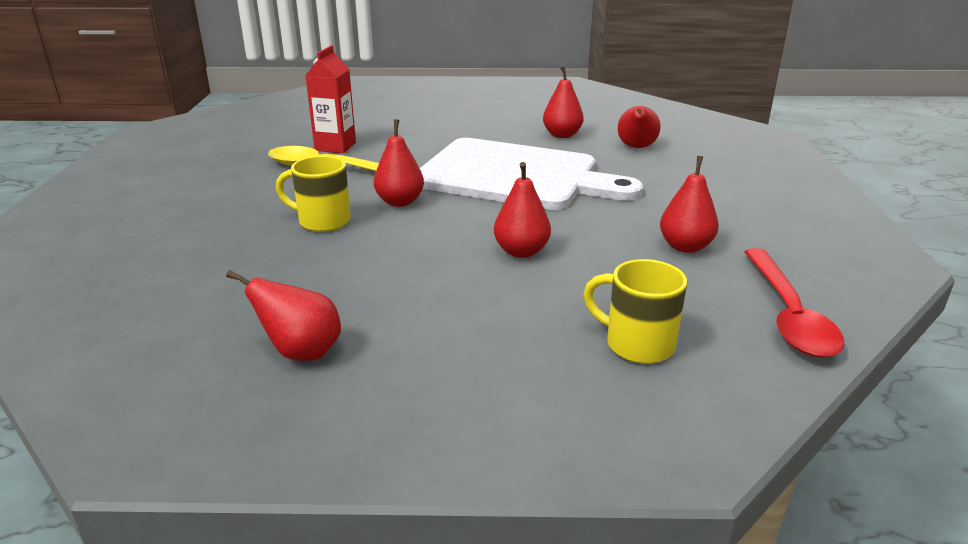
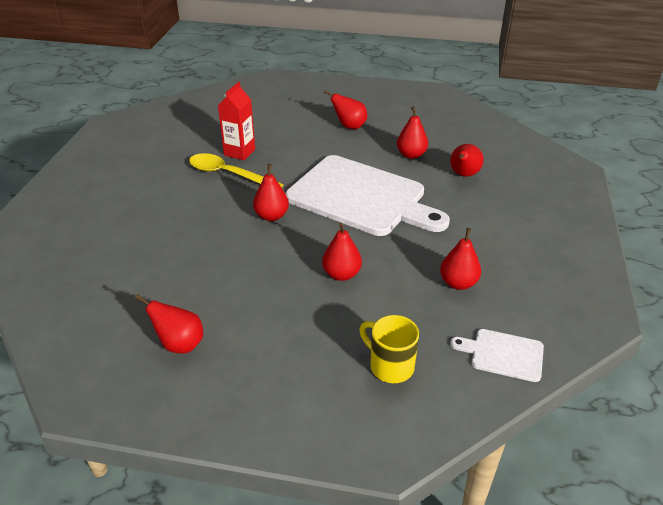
camera: 10 degrees right, 10 degrees up
yellow mug [276,155,351,232] -> none
red spoon [744,248,844,358] -> white cutting board [450,329,544,382]
none -> red pear [324,90,367,129]

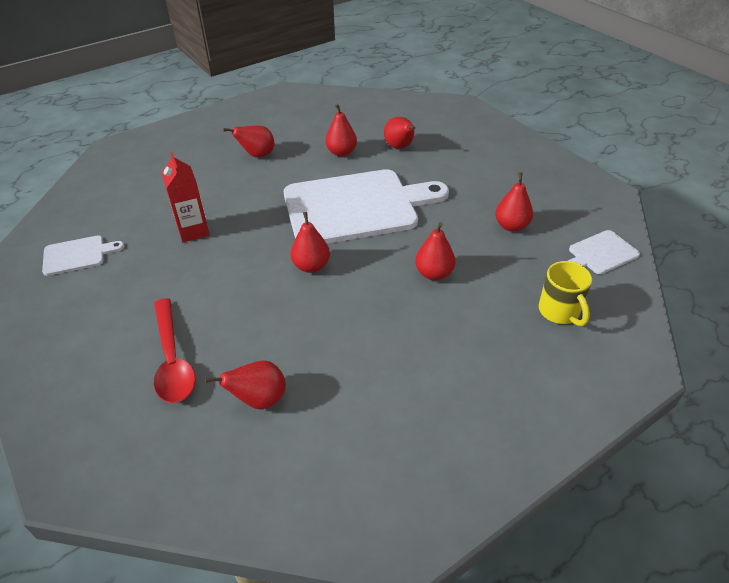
camera: 45 degrees left, 5 degrees up
red pear [135,294,203,353] -> red pear moved to [205,361,286,410]
yellow spoon [189,153,284,188] -> none
yellow mug [359,315,419,383] -> yellow mug turned 105 degrees counterclockwise [539,261,592,326]
none -> white cutting board [42,235,124,276]
none -> red spoon [154,298,195,403]

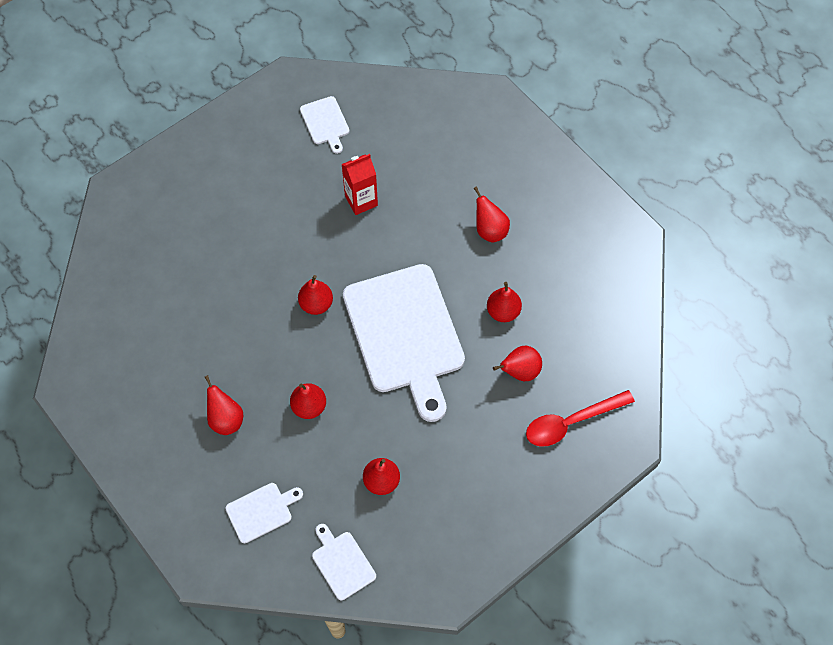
camera: 85 degrees right, 20 degrees up
red spoon [154,298,195,403] -> red spoon moved to [526,390,635,447]
red pear [205,361,286,410] -> red pear moved to [205,375,243,435]
yellow mug [539,261,592,326] -> white cutting board [225,483,303,543]

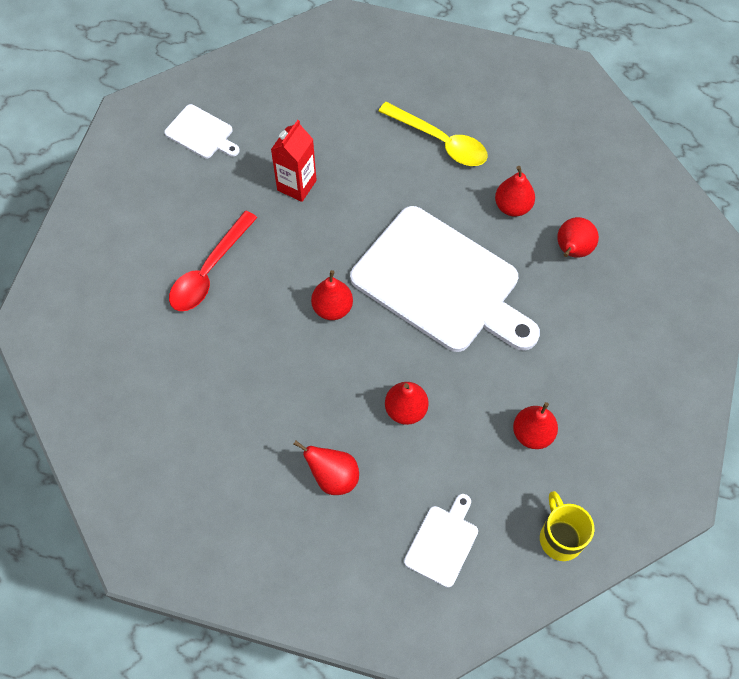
camera: 35 degrees left, 0 degrees up
white cutting board [312,524,376,600] -> yellow mug [540,491,594,561]
red pear [474,187,510,242] -> yellow spoon [379,102,488,166]
red spoon [526,390,635,447] -> red spoon moved to [169,211,257,311]

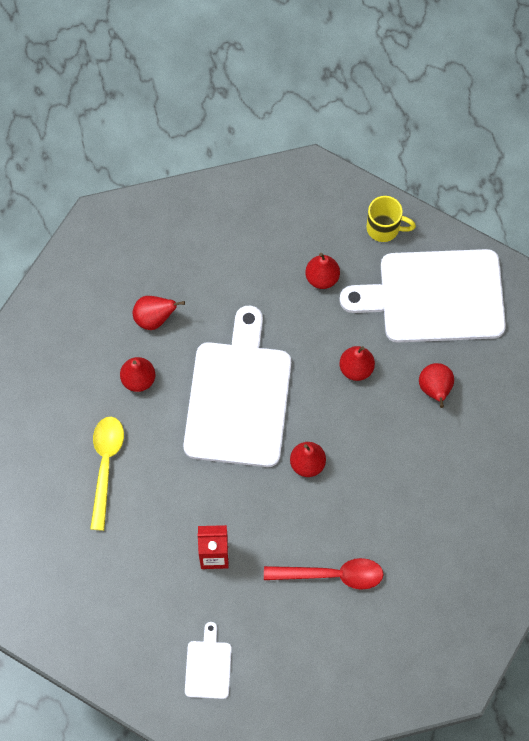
camera: 120 degrees left, 5 degrees up
white cutting board [404,494,478,588] -> white cutting board [340,249,506,343], size x2.31
yellow mug [540,491,594,561] -> yellow mug turned 120 degrees counterclockwise [366,196,416,242]

